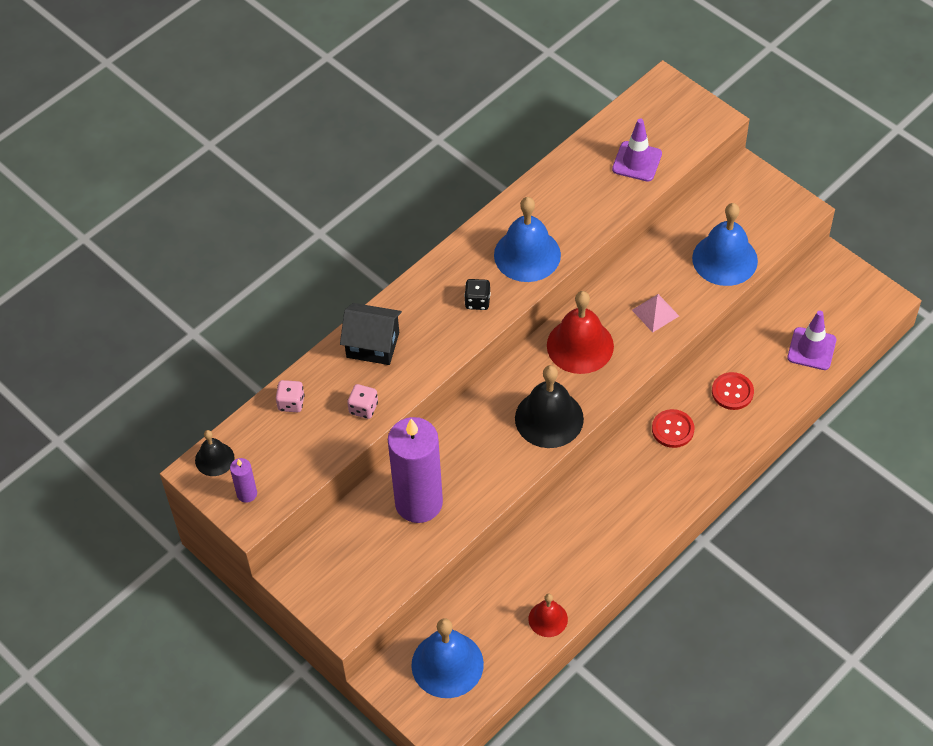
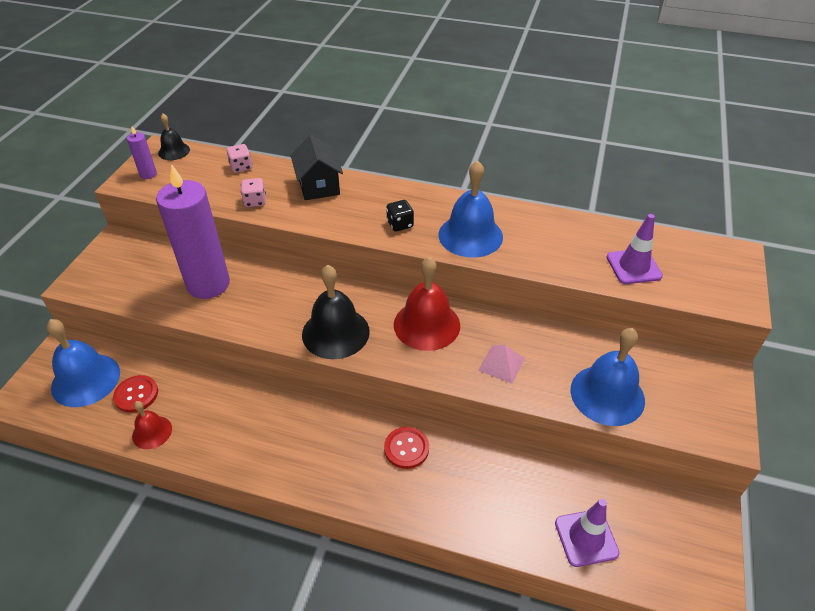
camera: 60 degrees right, 10 degrees down
red button [712,372,754,410] -> red button moved to [113,375,158,413]

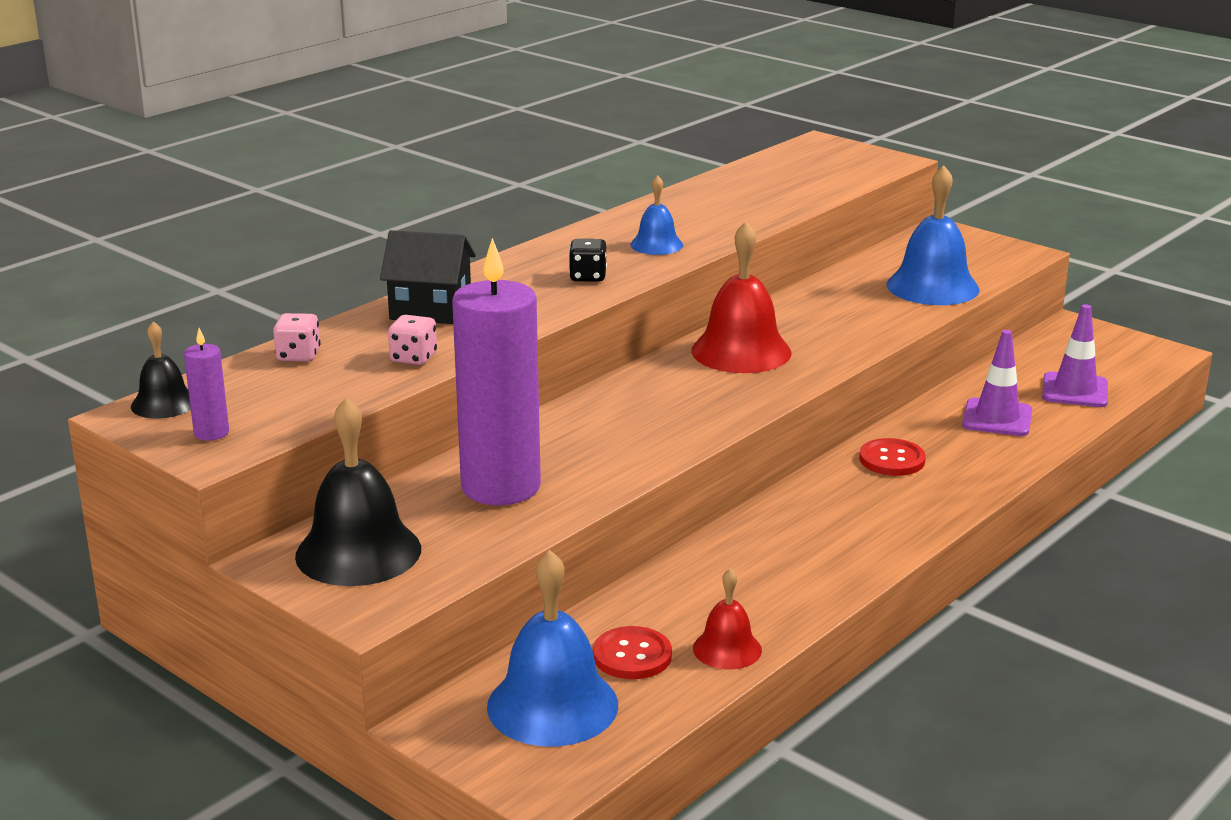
camera: 65 degrees left, 20 degrees down
black bell [302,265,370,359] -> black bell moved to [295,397,421,586]
blue bell [438,160,503,258] -> blue bell [630,175,683,255], size x0.55
pink pyramid [478,345,525,384] -> none
purple traffic cone [607,214,663,284] -> purple traffic cone moved to [962,330,1032,436]

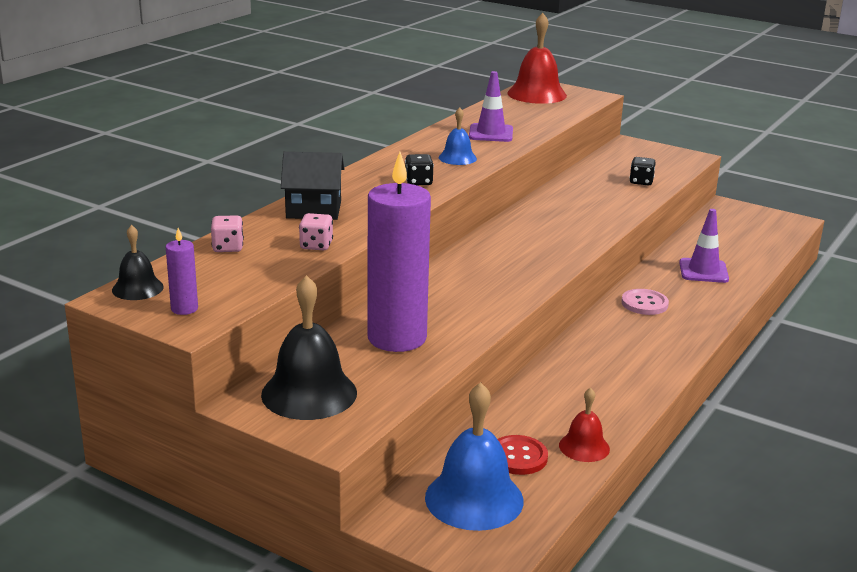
camera: 10 degrees left, 0 degrees up
red bell [691,221,791,373] -> red bell moved to [507,13,567,104]
red button [859,438,926,476] -> pink button [621,289,669,315]
blue bell [886,165,980,305] -> black dice [629,157,656,185]
purple traffic cone [1042,304,1108,407] -> purple traffic cone moved to [469,71,513,142]

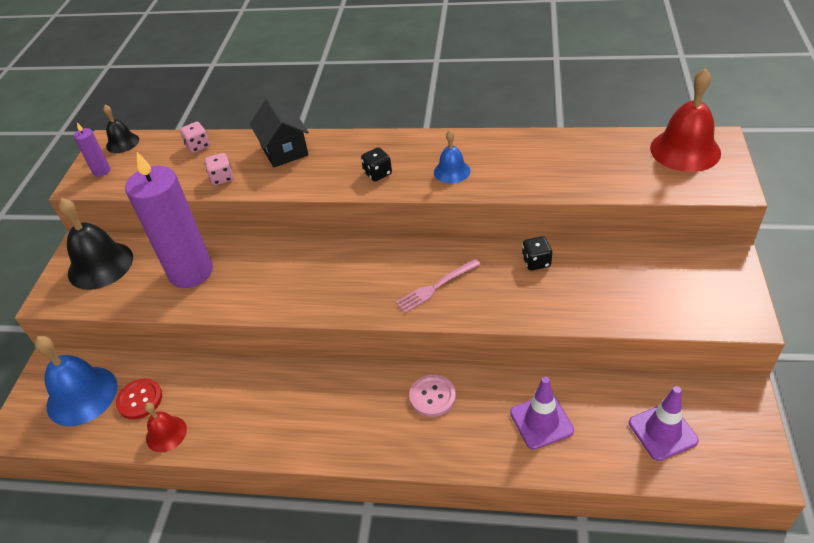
camera: 70 degrees right, 20 degrees up
purple traffic cone [469,71,513,142] -> purple traffic cone moved to [629,386,699,461]
black dice [629,157,656,185] -> black dice moved to [522,236,552,271]
none -> pink fork [395,259,481,313]

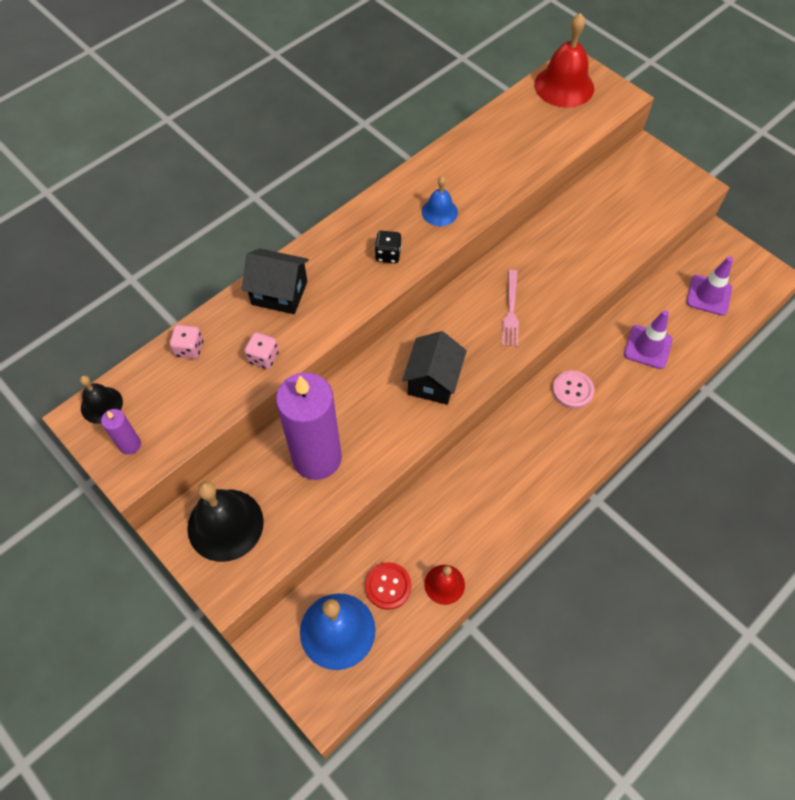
camera: 55 degrees left, 15 degrees up
black dice [522,236,552,271] -> none
none -> black house [402,331,467,405]

